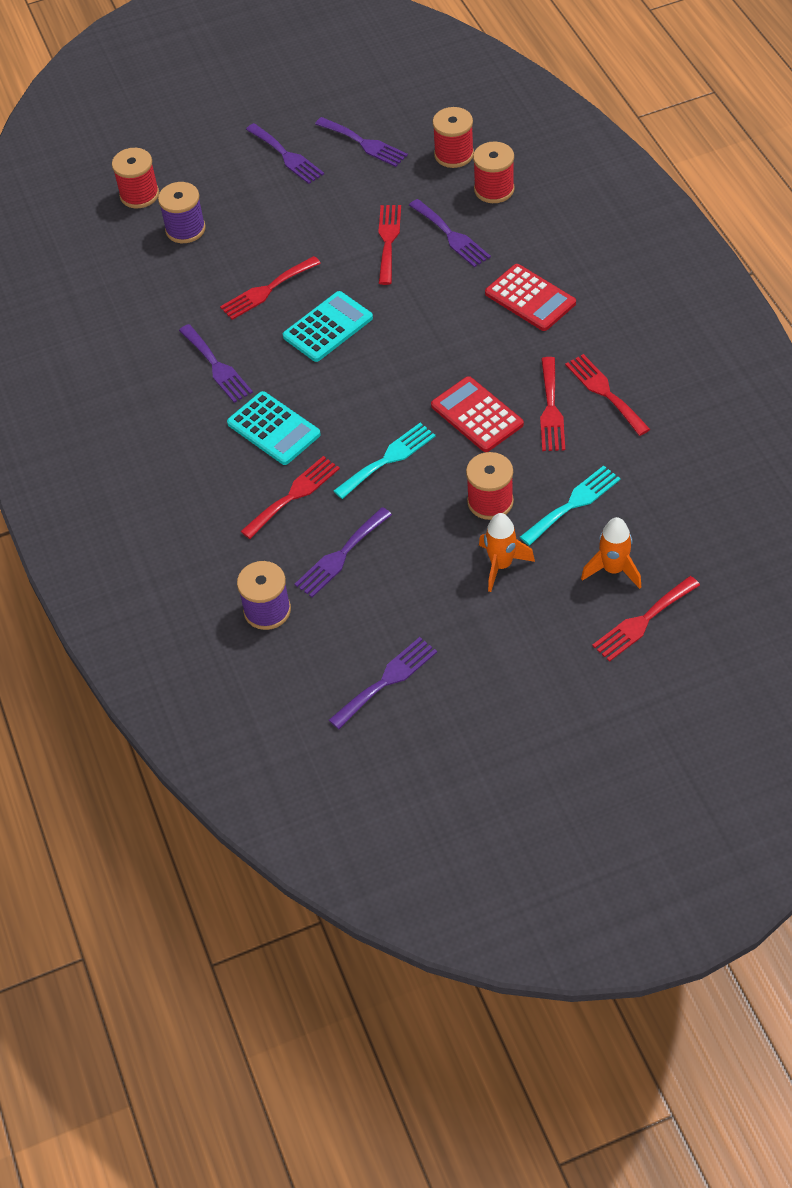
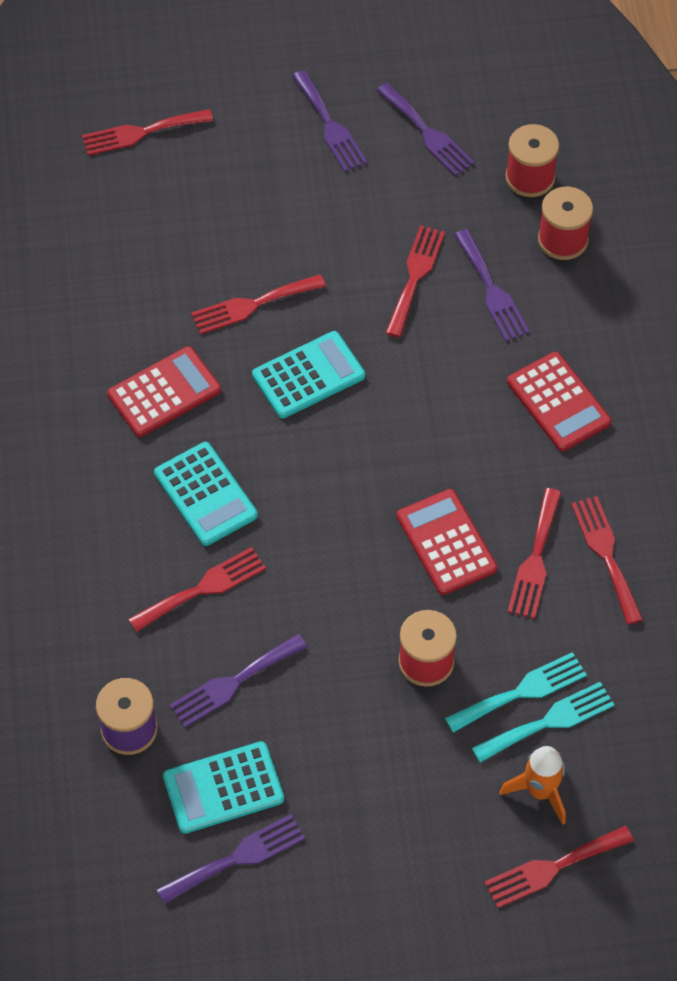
camera: 10 degrees right, 5 degrees up
red spool [112,148,159,209] -> red fork [82,109,213,156]
purple spool [158,182,206,243] -> none
purple fork [179,324,253,403] -> red calculator [107,346,221,437]
turquoise fork [334,423,436,499] -> turquoise fork moved to [472,682,614,763]
orange rocket [479,513,535,592] -> none
none -> turquoise calculator [163,741,284,834]

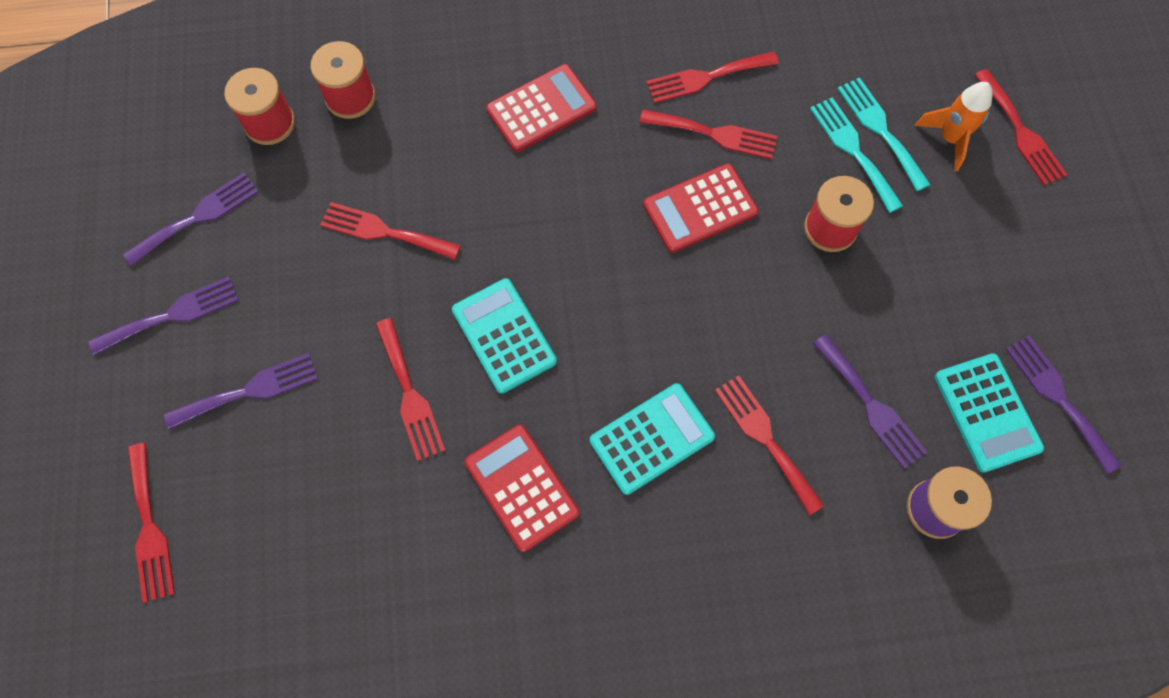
camera: 90 degrees left, 10 degrees up
purple fork [454,229,530,341] -> purple fork moved to [164,353,318,429]

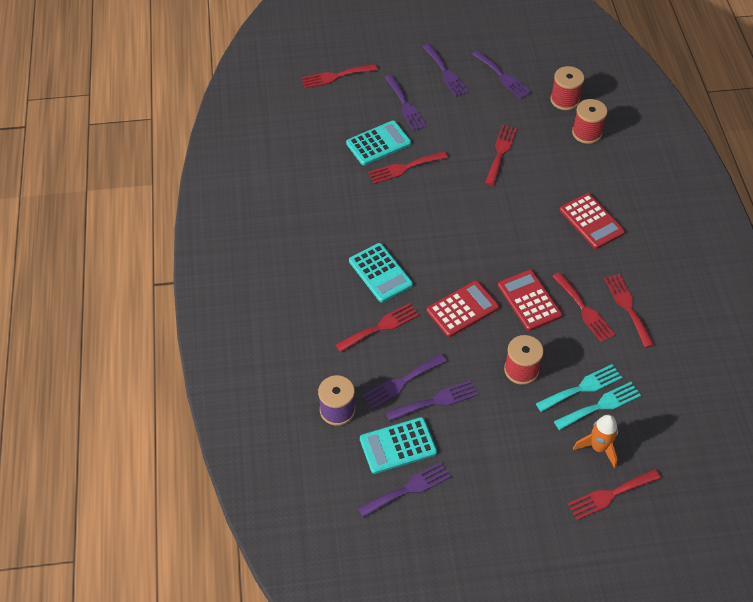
camera: 90 degrees right, 15 degrees down
turquoise calculator [452,278,557,394] -> turquoise calculator moved to [346,120,411,165]
red calculator [464,425,580,552] -> red calculator moved to [427,280,499,337]
red fork [639,109,777,159] -> red fork turned 45 degrees counterclockwise [552,272,616,343]
none -> purple fork [385,380,478,422]

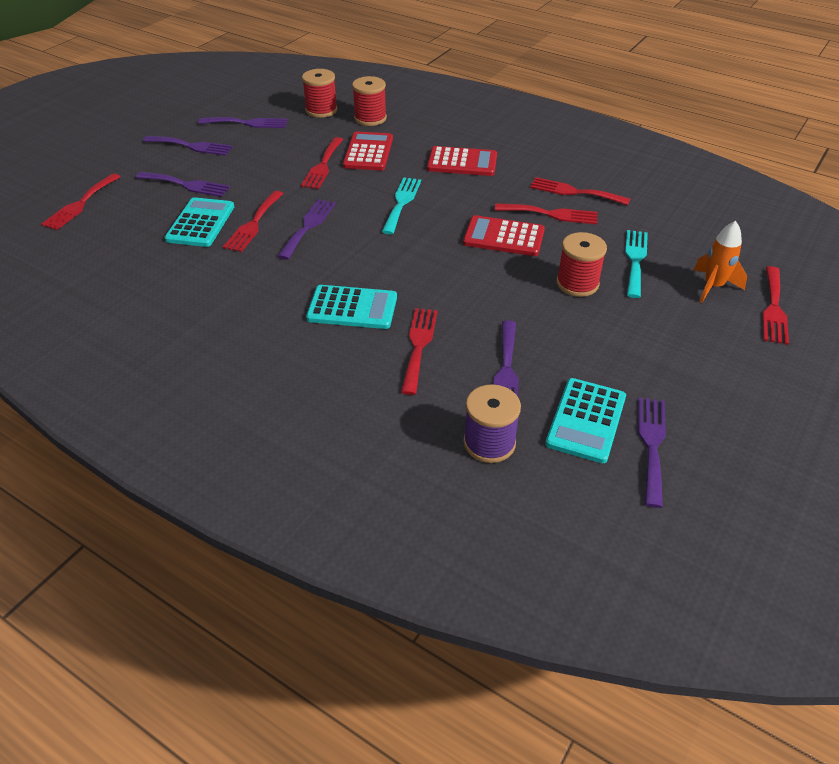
camera: 50 degrees left, 10 degrees down
purple fork [385,380,478,422] -> purple fork moved to [277,199,336,260]
red calculator [427,280,499,337] -> red calculator moved to [343,131,393,171]
red fork [485,125,517,186] -> red fork turned 135 degrees counterclockwise [301,137,343,189]
turquoise fork [554,382,641,430] -> turquoise fork moved to [382,177,421,234]

